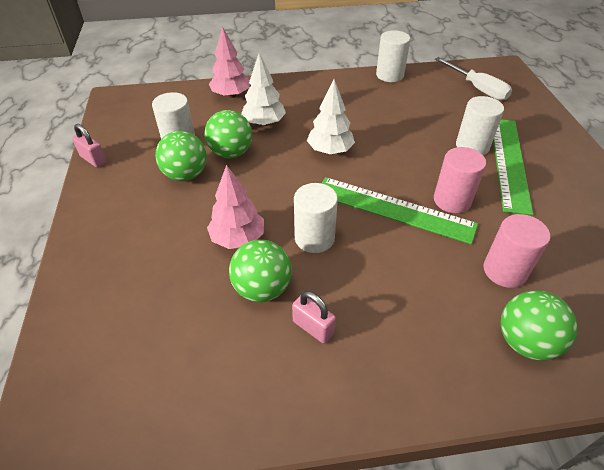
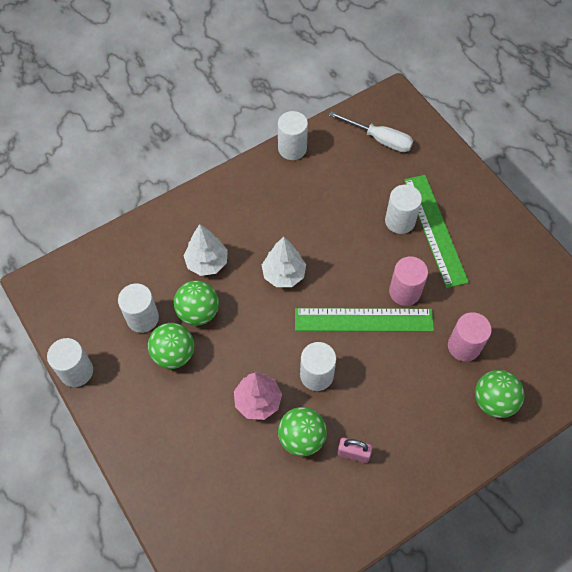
camera: 25 degrees left, 15 degrees up
pink padlock [72,124,107,167] -> white cylinder [47,338,93,387]
pink tree [209,26,250,98] -> none

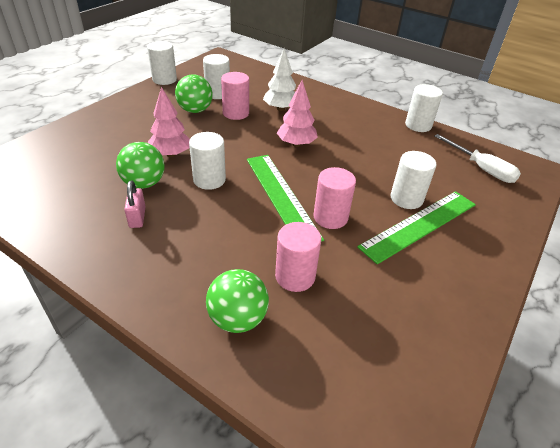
camera: 65 degrees right, 20 degrees down
green ball [174,281,219,326] -> pink cylinder [221,72,249,120]
white tree [262,237,306,287] -> pink tree [277,80,318,147]
white screwdriver [329,111,413,152] -> white screwdriver turned 45 degrees counterclockwise [435,134,521,183]

